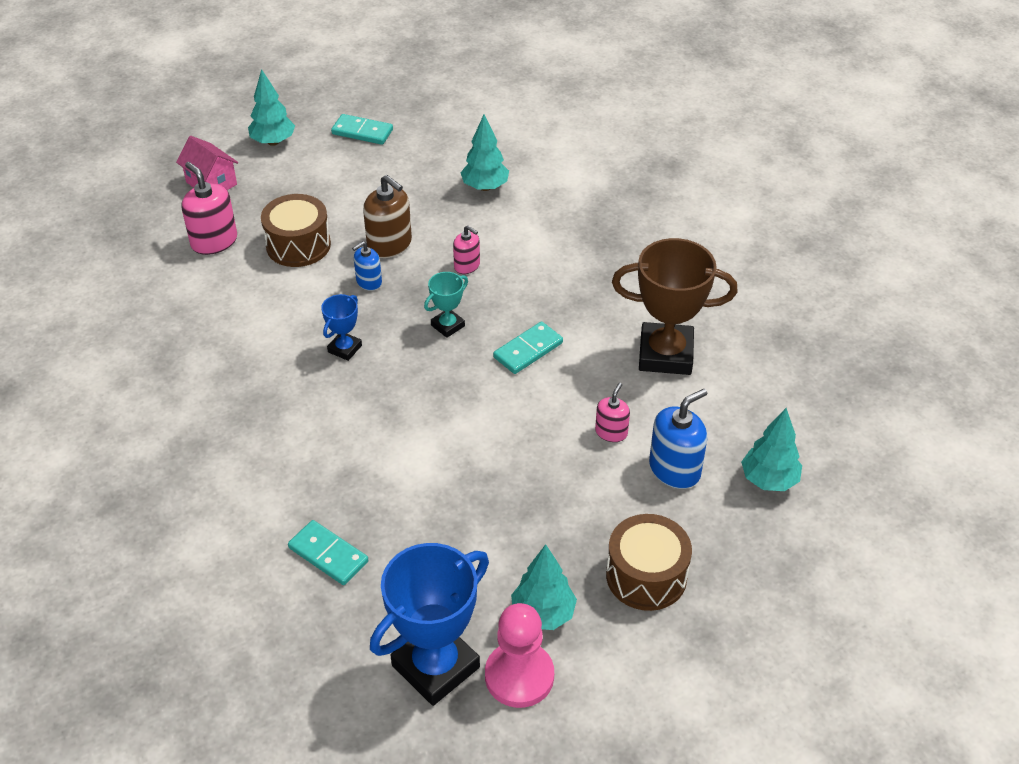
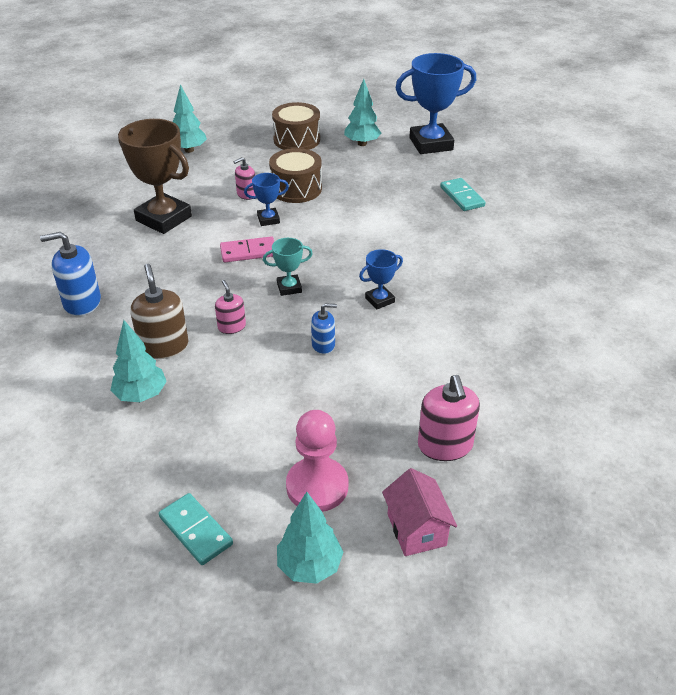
camera: 150 degrees left, 5 degrees down
brown drum [261,194,331,267] -> brown drum moved to [269,148,322,203]
brown soap dispenser [363,175,412,258] -> brown soap dispenser moved to [130,264,188,359]
pink pawn [485,603,554,708] -> pink pawn moved to [286,410,349,512]
turquoise domino [493,321,563,374] -> pink domino [220,236,274,262]
blue soap dispenser [649,389,708,489] -> blue soap dispenser moved to [40,232,101,316]
none -> blue trophy [244,173,289,226]

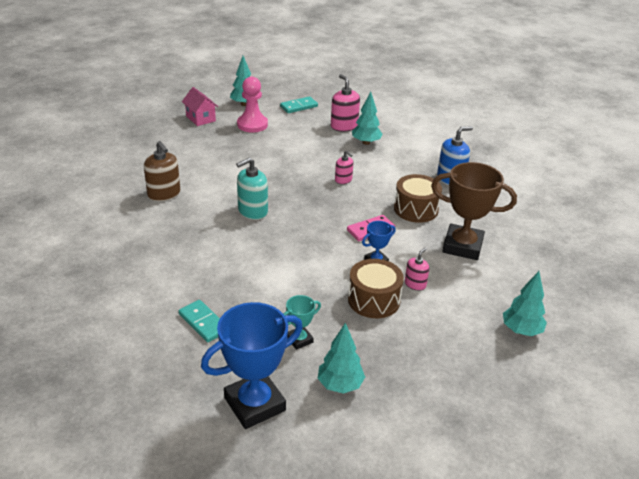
camera: 160 degrees right, 5 degrees down
brown soap dispenser [130,264,188,359] -> brown soap dispenser moved to [144,141,180,201]
turquoise domino [159,493,233,565] -> turquoise domino turned 60 degrees counterclockwise [280,96,318,113]
turquoise trophy [263,238,313,296] -> turquoise trophy moved to [284,295,321,350]
brown drum [272,102,320,150] -> brown drum moved to [394,174,442,223]
blue soap dispenser [311,303,337,354] -> none
blue trophy [359,249,403,309] -> turquoise soap dispenser [236,157,268,220]
pink soap dispenser [418,375,480,461] -> pink soap dispenser moved to [331,74,360,132]

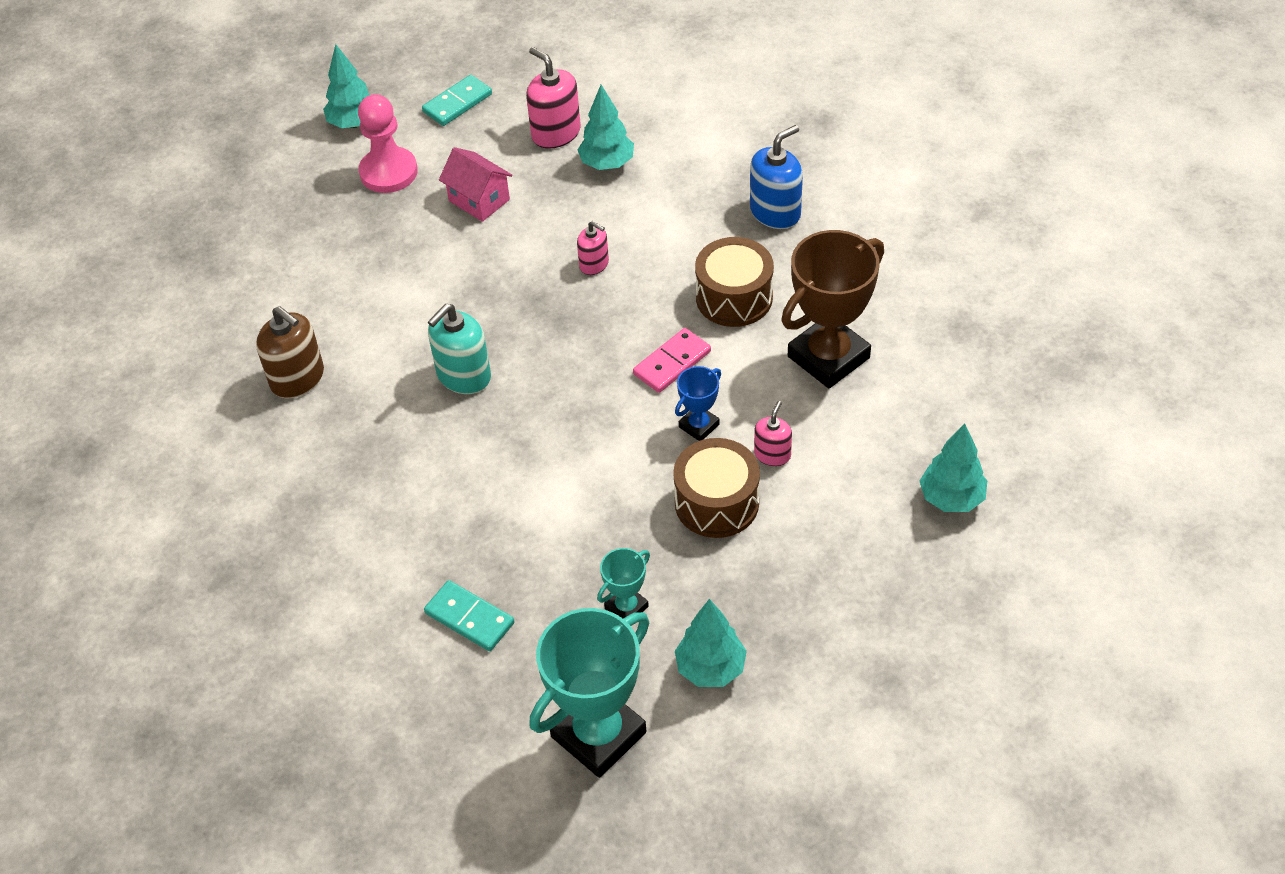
camera: 10 degrees left, 15 degrees up
pink house [182,87,218,126] -> pink house moved to [439,147,513,222]
blue trophy [201,302,303,429] -> turquoise trophy [529,608,649,778]
brown trophy [431,162,517,260] -> brown trophy turned 45 degrees counterclockwise [781,230,884,388]

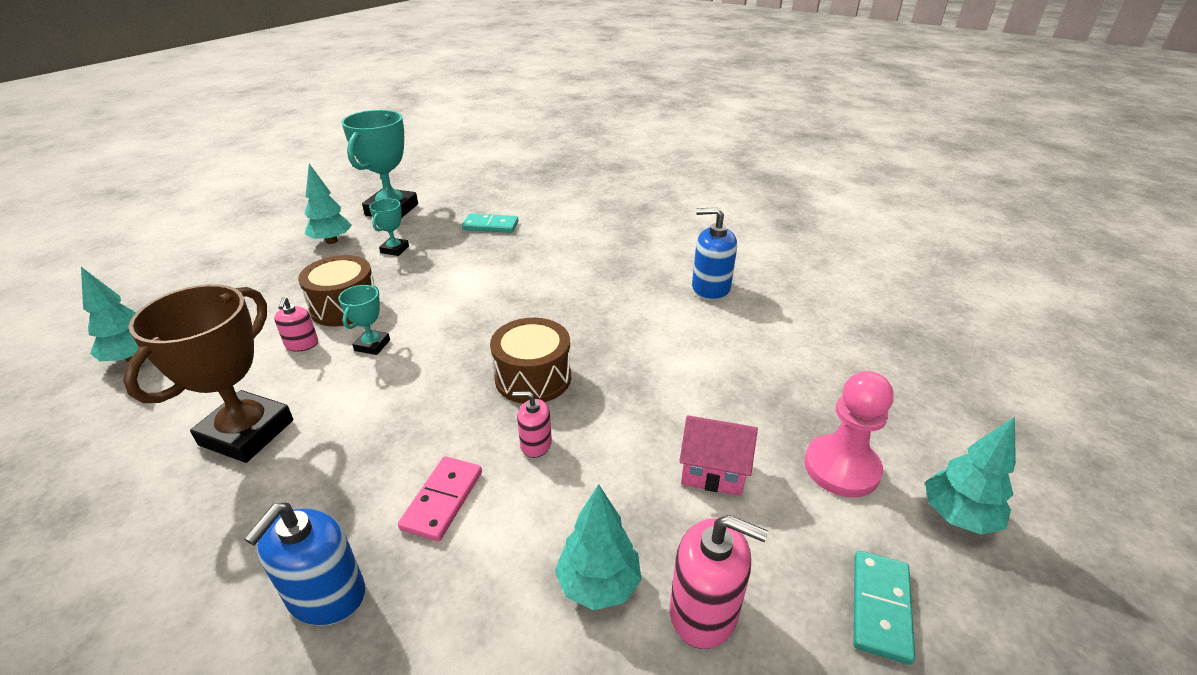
camera: 150 degrees right, 15 degrees down
brown soap dispenser [256,306,324,398] -> blue soap dispenser [692,207,737,300]
turquoise soap dispenser [428,304,491,394] -> none
pink domino [633,328,711,393] -> pink domino moved to [398,456,482,541]
blue trophy [675,366,721,441] -> turquoise trophy [338,285,390,355]
brown drum [695,237,774,327] -> brown drum moved to [490,318,571,404]

